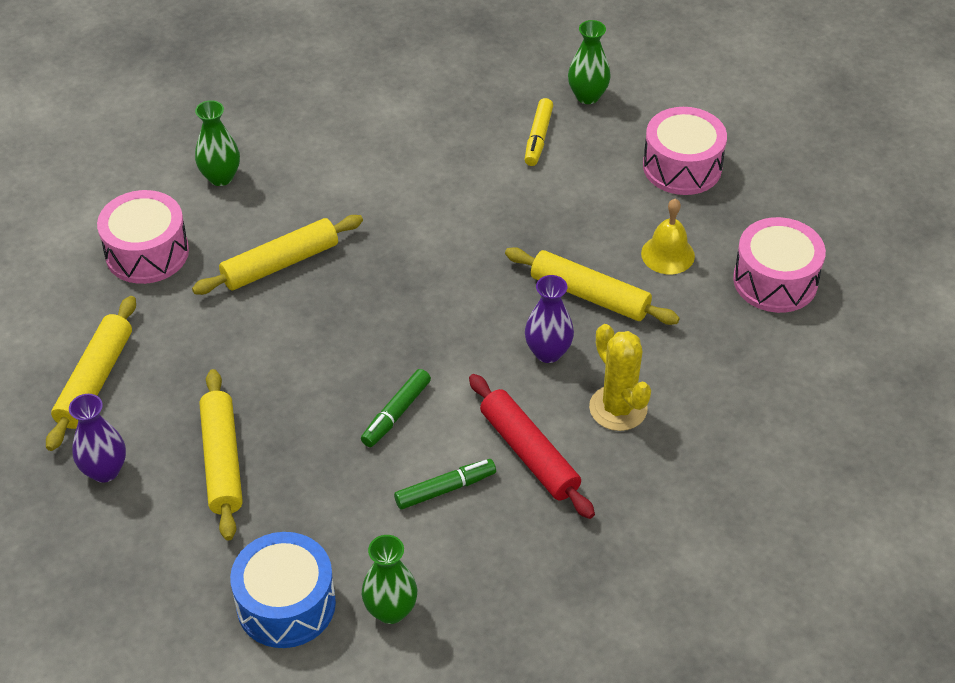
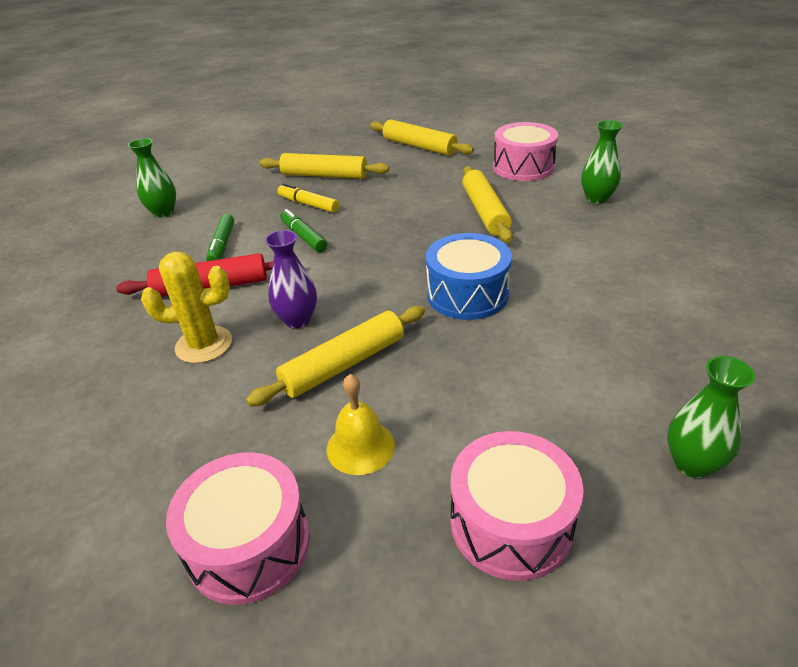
camera: 115 degrees right, 10 degrees down
purple vase [69,394,126,483] -> none
blue drum [230,532,336,648] -> blue drum moved to [426,233,512,320]
yellow marker [525,98,553,166] -> yellow marker moved to [277,183,339,213]

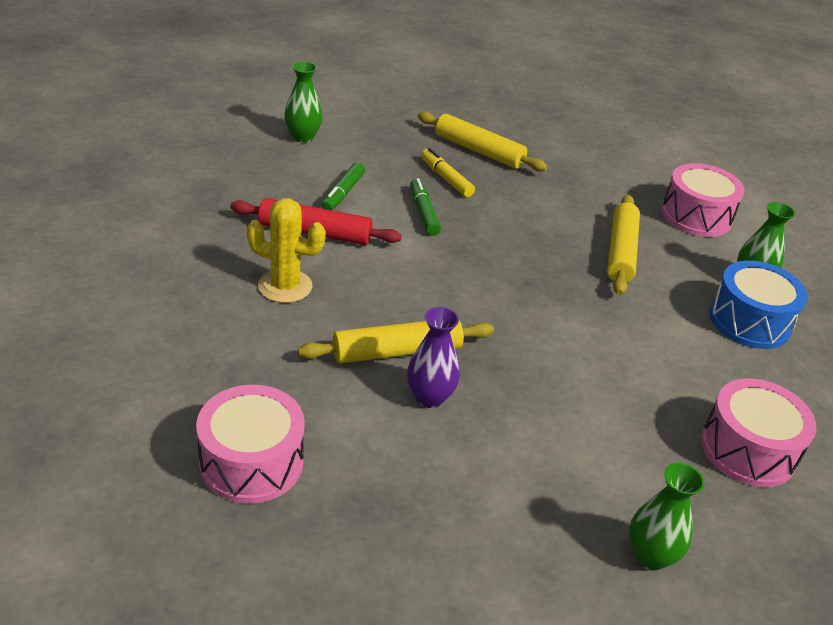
camera: 15 degrees right, 0 degrees up
purple vase [265,230,317,328] -> purple vase moved to [407,307,460,408]
yellow bell [327,374,395,475] -> none
yellow rolling pin [370,119,474,156] -> none
blue drum [426,233,512,320] -> blue drum moved to [709,261,808,349]
pink drum [451,431,584,581] -> pink drum moved to [701,378,816,487]

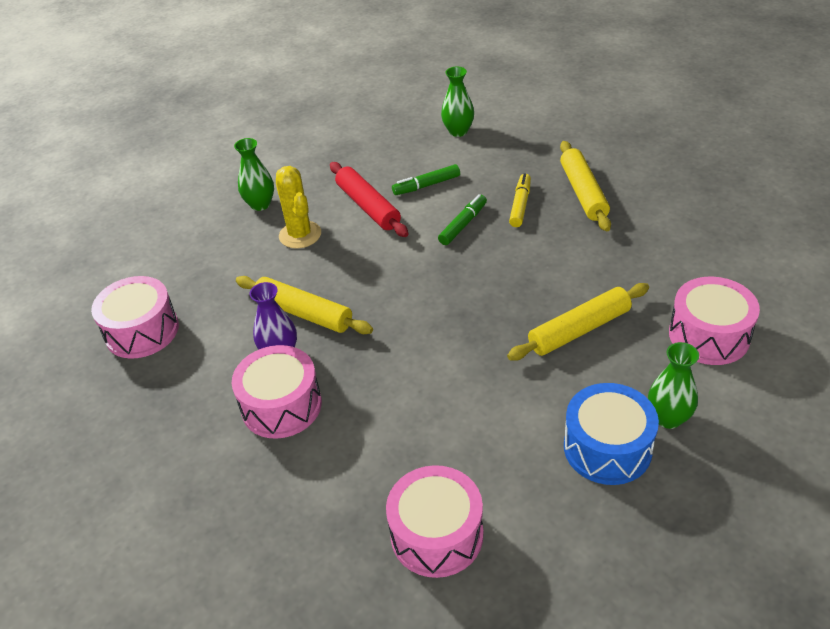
camera: 55 degrees right, 5 degrees up
green vase [629,463,705,571] -> green vase moved to [234,138,274,211]
none -> pink drum [232,345,322,439]

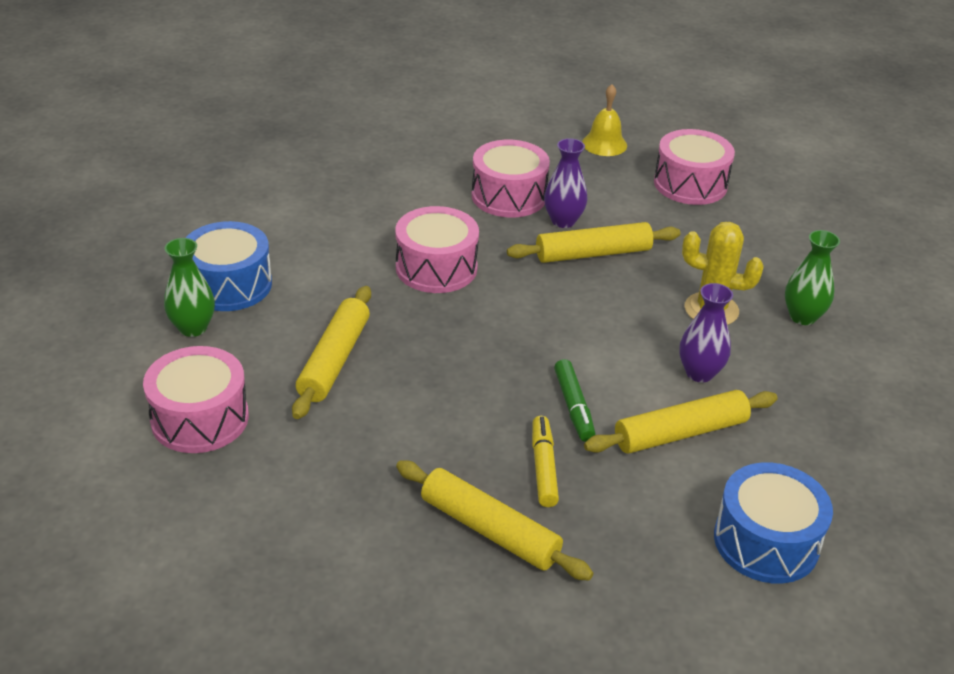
camera: 130 degrees right, 5 degrees down
red rolling pin [330,162,408,237] -> purple vase [679,283,733,383]
pink drum [386,465,484,578] -> pink drum moved to [395,206,479,293]
green marker [392,164,460,195] -> yellow rolling pin [584,390,778,454]
green vase [441,67,474,137] -> blue drum [714,462,833,584]
yellow marker [509,173,531,227] -> yellow marker turned 150 degrees counterclockwise [532,416,559,507]
none -> yellow bell [582,84,627,156]

